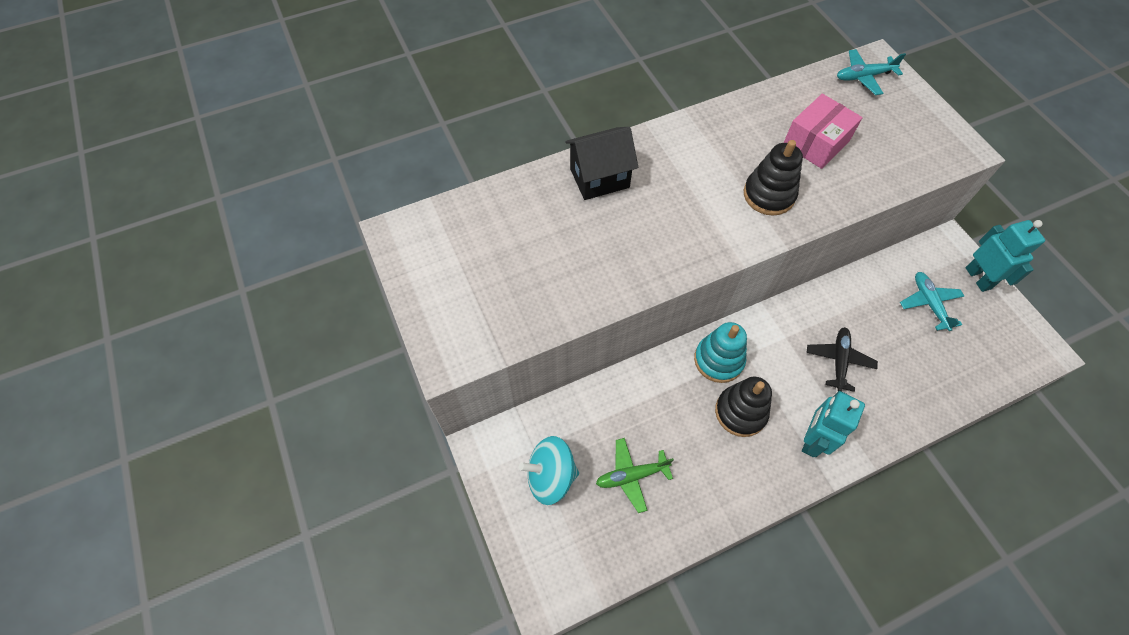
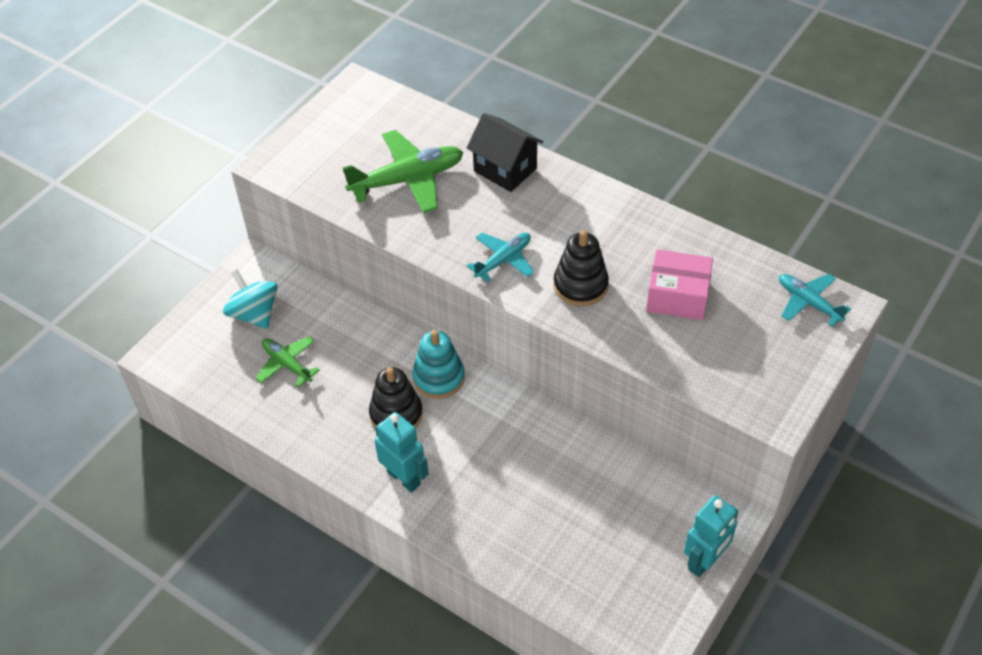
camera: 60 degrees right, 10 degrees down
turquoise robot [802,391,865,457] -> turquoise robot turned 45 degrees clockwise [375,412,429,493]
black plane [807,327,878,392] -> none
turquoise plane [900,272,964,331] -> turquoise plane moved to [467,233,534,282]
none -> green plane [343,130,463,213]

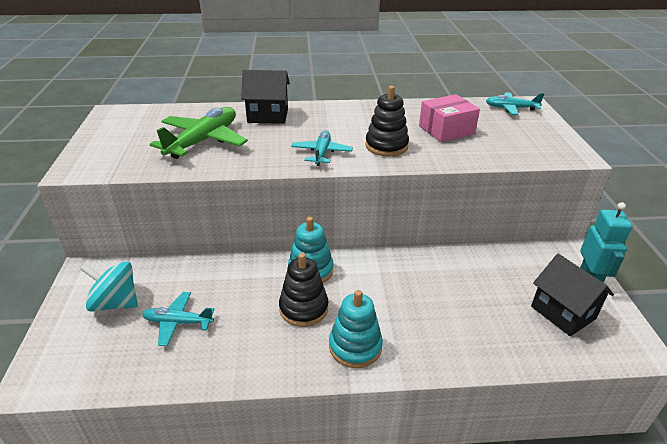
camera: 40 degrees left, 15 degrees down
green plane [255,336,320,387] -> turquoise plane [142,292,215,346]
turquoise robot [375,412,429,493] -> turquoise stacking toy [329,290,383,368]
none -> black house [531,254,614,336]

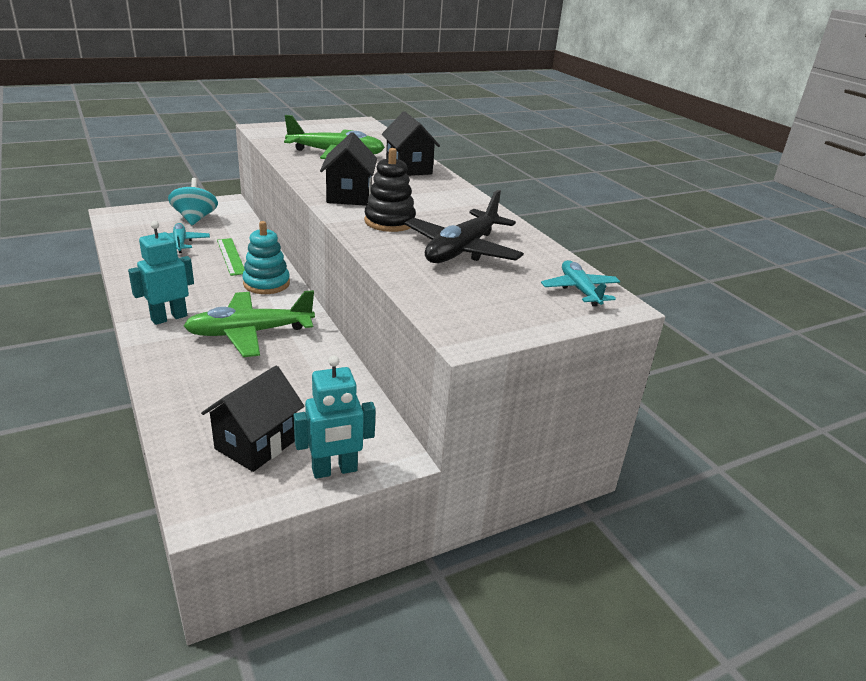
camera: 65 degrees right, 5 degrees down
black stacking toy [279,253,328,327] -> none
turquoise plane [291,131,353,166] -> black house [320,132,377,206]
turquoise stacking toy [329,290,383,368] -> turquoise robot [128,221,194,325]
pink box [419,94,480,142] -> black plane [405,190,524,263]
none -> green plane [184,290,315,357]
none -> green ruler [217,238,245,276]

